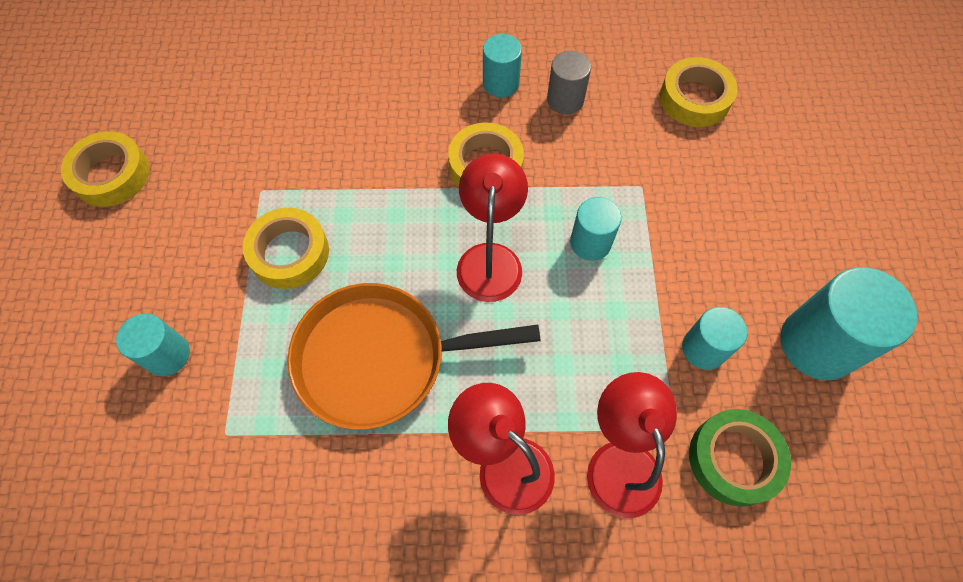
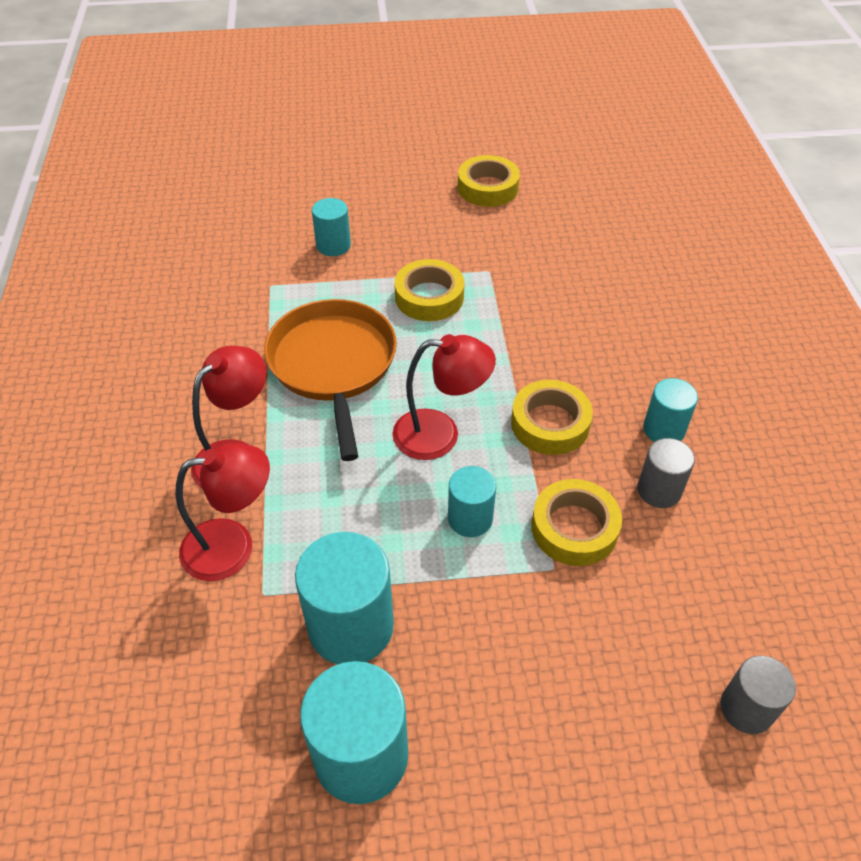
camera: 85 degrees right, 15 degrees down
yellow tape [660,57,738,127] -> yellow tape moved to [531,479,622,566]
turquoise cylinder [682,307,747,370] -> turquoise cylinder [295,532,394,664], size x1.73
green tape [689,409,791,507] -> none
none -> grey cylinder [721,656,796,734]

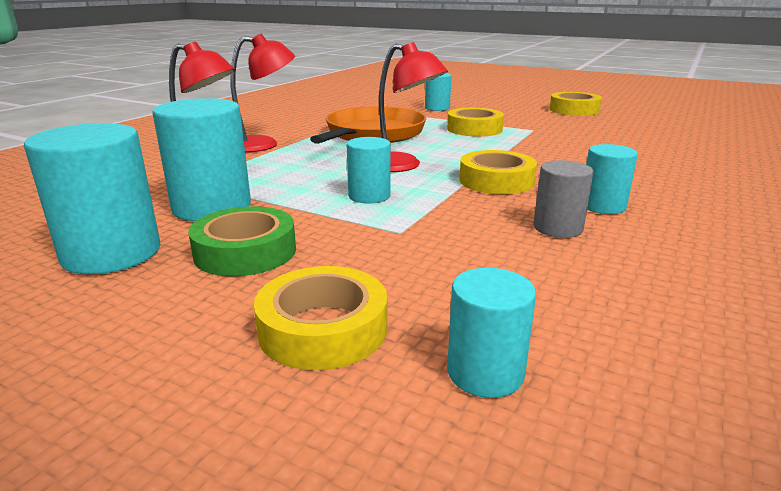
camera: 35 degrees right, 25 degrees down
yellow tape [531,479,622,566] -> yellow tape moved to [254,266,388,370]
grey cylinder [721,656,796,734] -> turquoise cylinder [447,268,536,398]
none -> green tape [188,206,296,276]

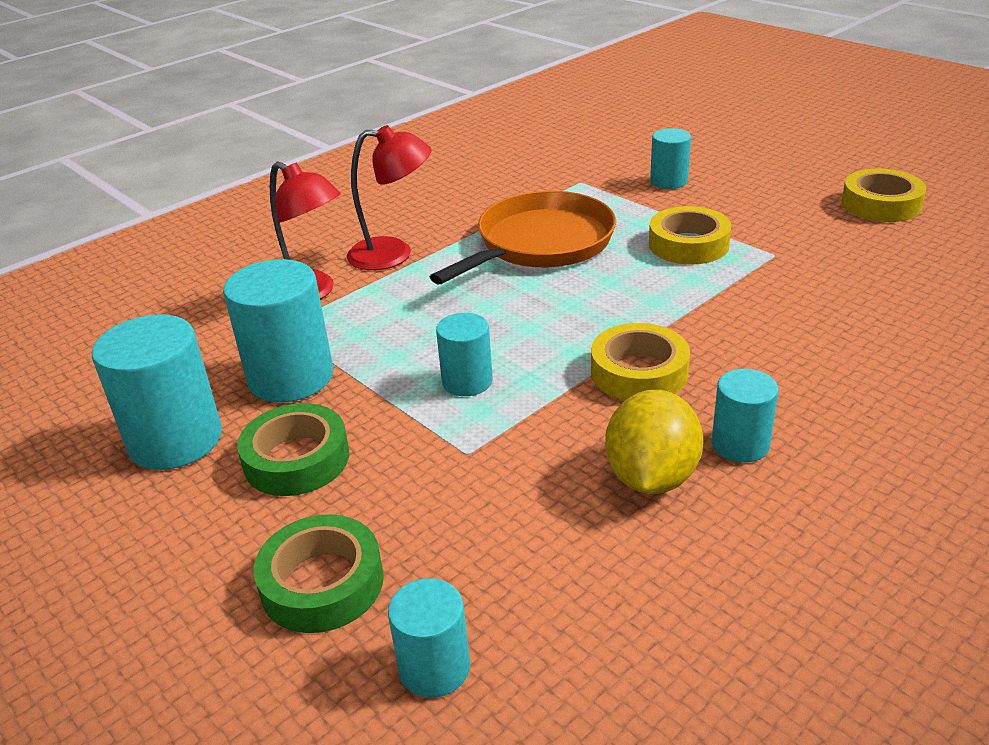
camera: 20 degrees right, 10 degrees up
yellow tape [254,266,388,370] -> green tape [254,514,384,633]
red lamp [379,42,448,172] -> none
grey cylinder [533,160,594,238] -> yellow lemon [605,390,703,494]

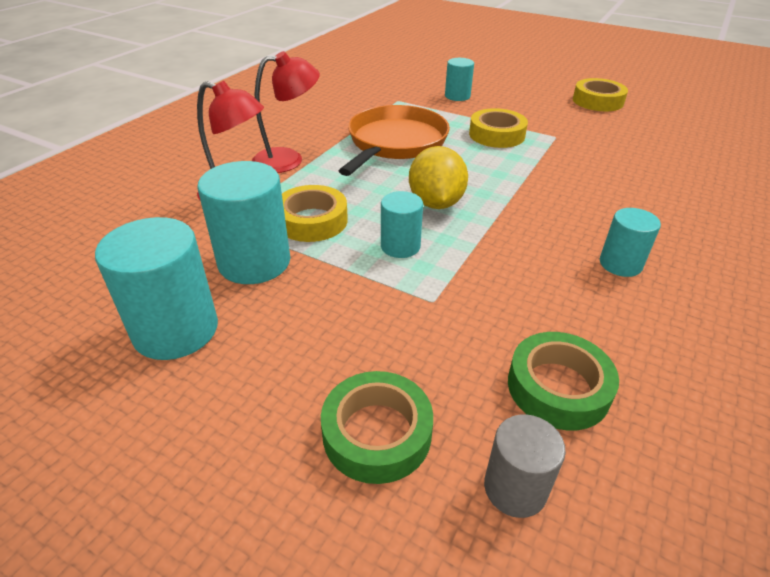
camera: 20 degrees left, 5 degrees up
green tape [237,403,349,496] -> green tape moved to [508,332,619,430]
turquoise cylinder [388,578,470,698] -> grey cylinder [484,414,566,518]
yellow tape [591,323,690,400] -> yellow tape moved to [282,185,348,242]
yellow lemon [605,390,703,494] -> yellow lemon moved to [409,146,468,209]

